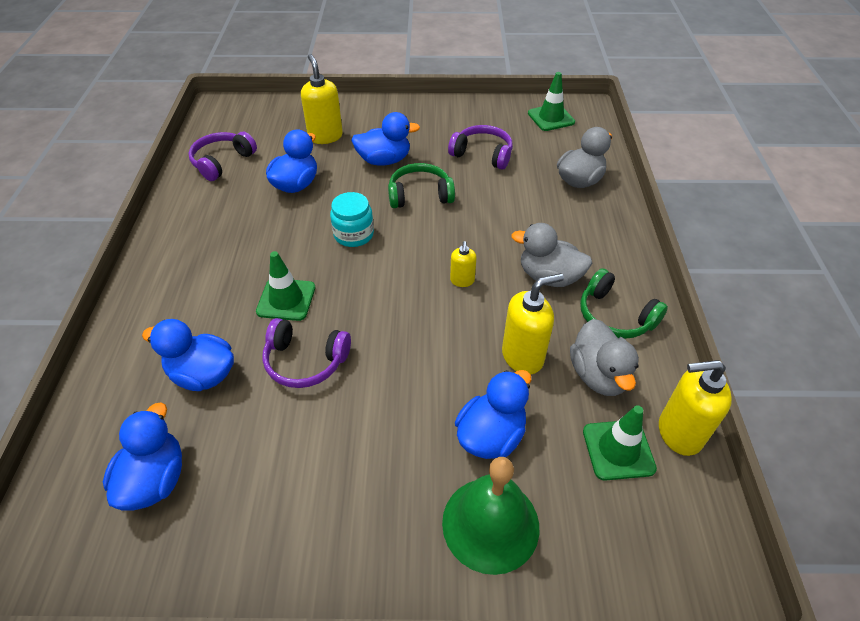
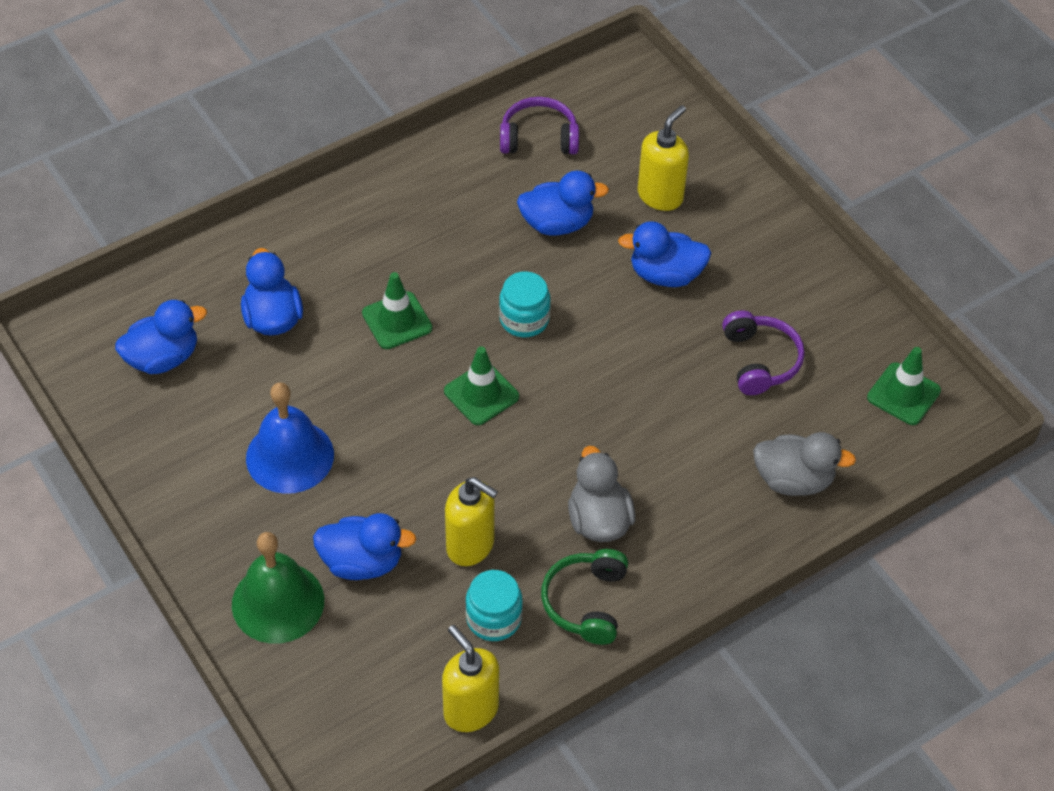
camera: 55 degrees right, 5 degrees up
purple headphones [262,318,351,388] -> none
blue duck [351,112,420,166] -> blue duck turned 135 degrees clockwise [618,221,711,287]
green headphones [388,163,455,208] -> none
yellow soap dispenser [450,241,477,287] -> none
grey duck [570,319,639,396] -> turquoise jar [466,570,523,641]
green traffic cone [583,405,657,481] -> green traffic cone moved to [444,346,519,425]
none -> blue bell [246,382,334,494]

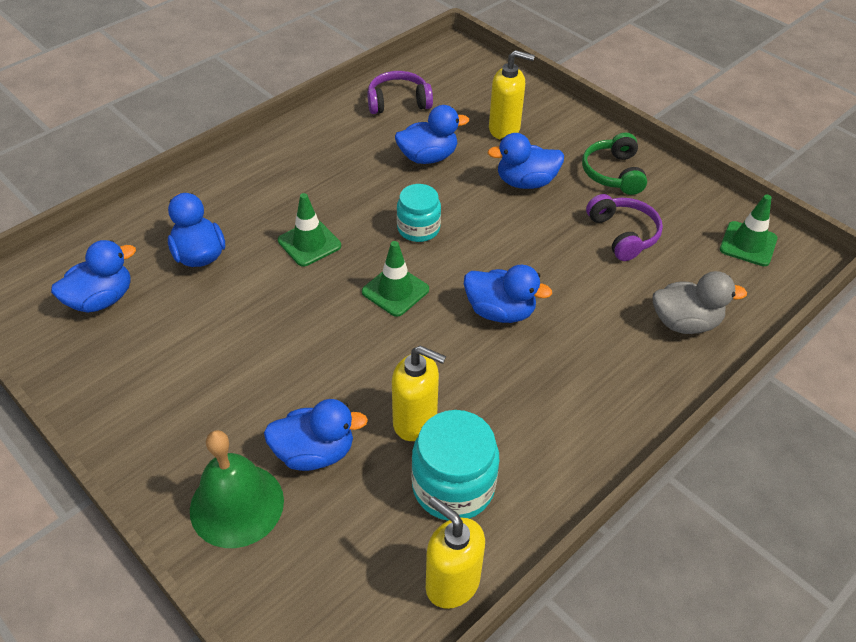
camera: 10 degrees left, 5 degrees down
blue bell [246,382,334,494] -> none
turquoise jar [466,570,523,641] -> turquoise jar [411,410,499,521], size x1.51
green headphones [541,549,628,645] -> green headphones moved to [582,132,647,195]
grey duck [568,446,635,542] -> none
yellow soap dispenser [638,105,689,211] -> yellow soap dispenser turned 75 degrees clockwise [489,50,535,140]
none -> blue duck [464,265,552,323]

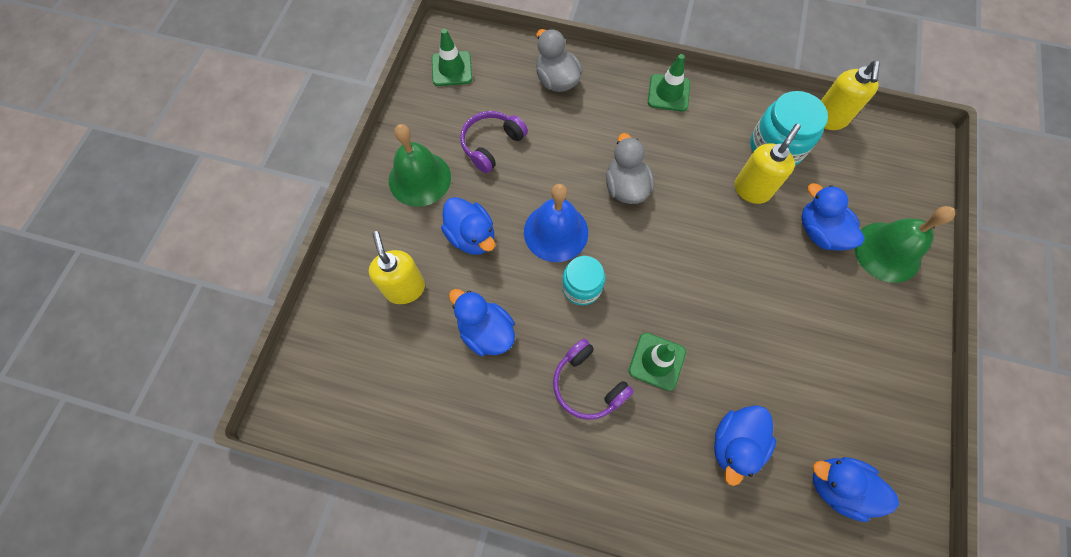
camera: 120 degrees left, 20 degrees up
green traffic cone [362,241,429,317] -> green traffic cone moved to [648,54,690,112]
purple headphones [367,71,433,114] -> purple headphones moved to [553,339,634,420]
yellow soap dispenser [392,346,446,441] -> yellow soap dispenser turned 45 degrees clockwise [734,124,801,204]
blue duck [464,265,552,323] -> grey duck [606,133,654,204]
green headphones [582,132,647,195] -> green bell [389,124,451,207]
none -> blue bell [524,184,588,262]

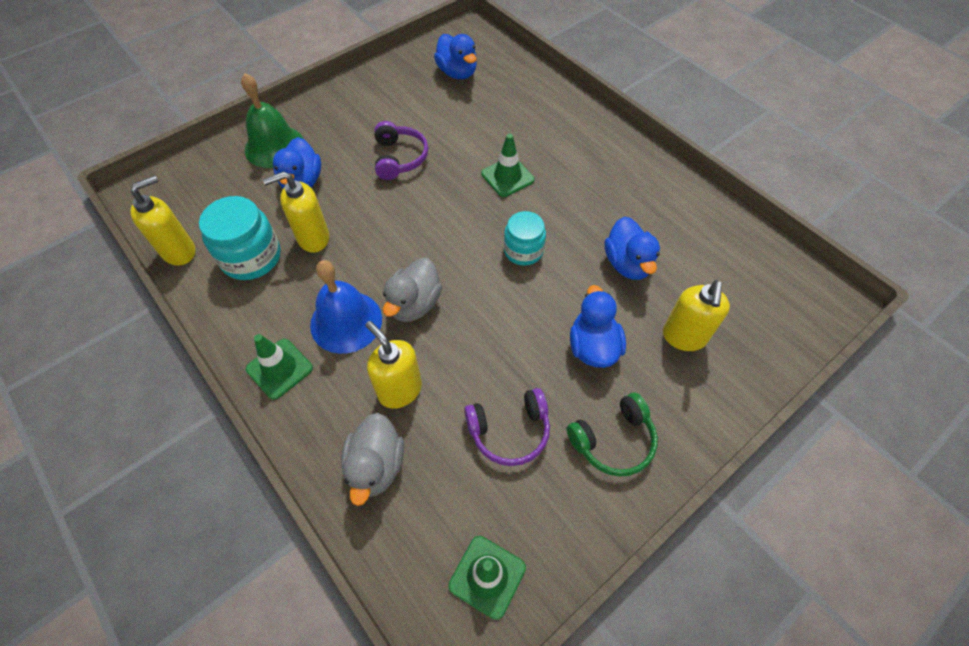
camera: 145 degrees left, 10 degrees down
green bell [389,124,451,207] -> green headphones [567,393,658,477]
blue bell [524,184,588,262] -> blue bell moved to [310,260,382,354]
purple headphones [553,339,634,420] -> purple headphones moved to [374,121,428,180]
blue duck [714,405,776,486] -> none
none -> yellow soap dispenser [365,321,422,409]

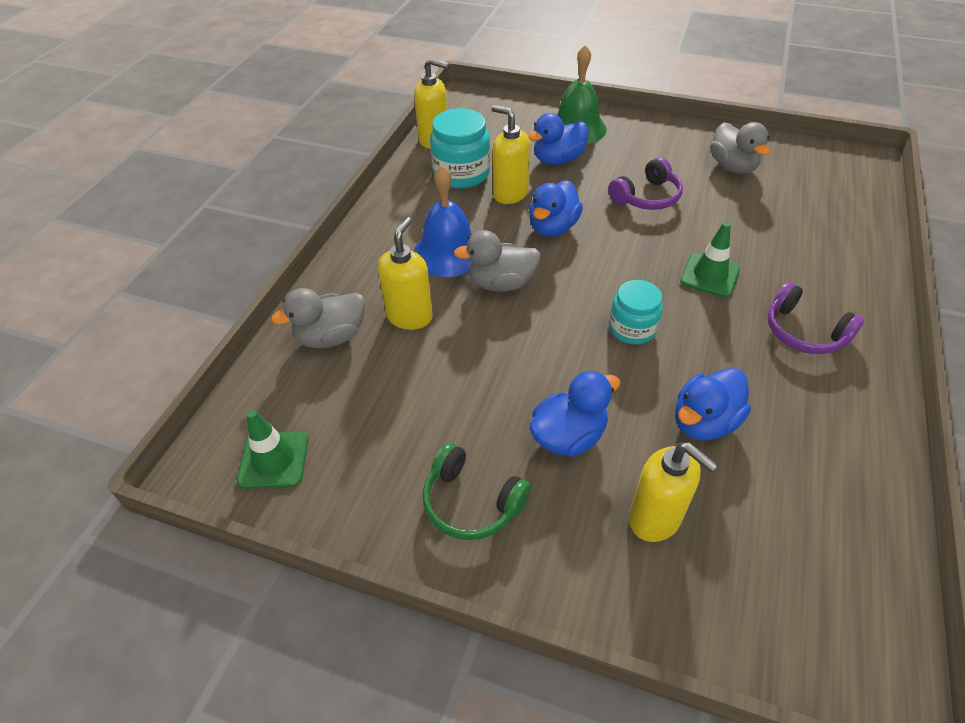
camera: 60 degrees right, 10 degrees down
green traffic cone [246,334,313,400] -> none
blue duck [434,34,477,79] -> blue duck moved to [529,180,583,237]
purple headphones [464,388,550,466] -> purple headphones moved to [767,282,864,354]
yellow soap dispenser [663,280,730,351] -> yellow soap dispenser turned 120 degrees counterclockwise [629,443,718,542]
none -> grey duck [710,122,770,174]

